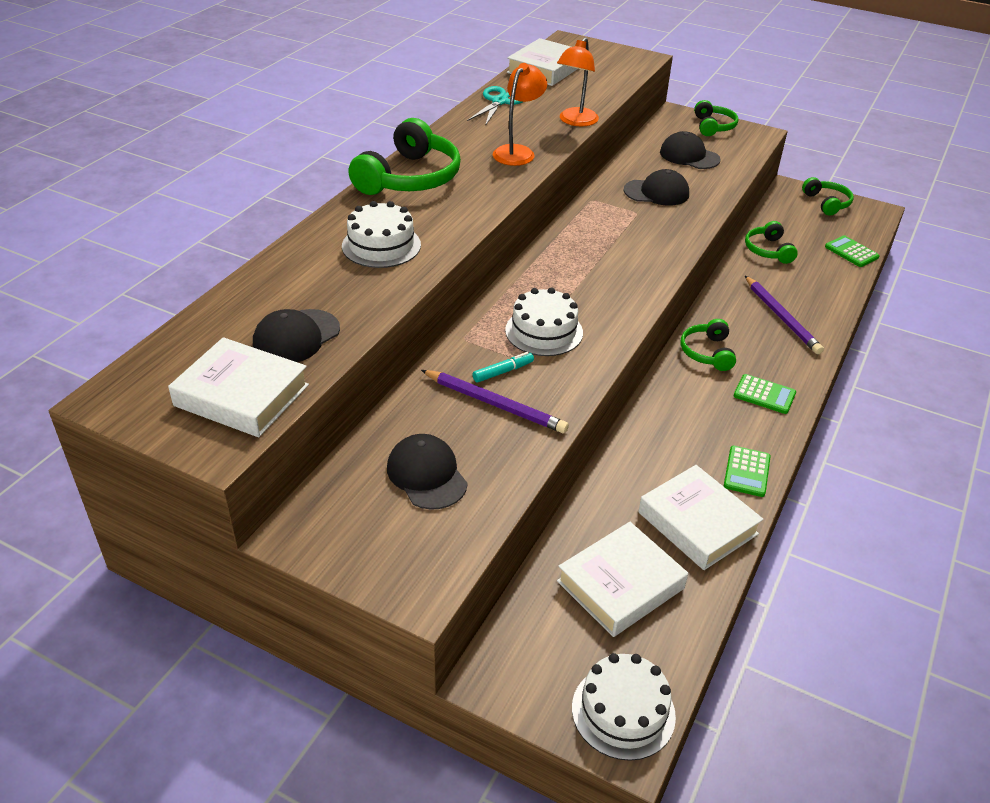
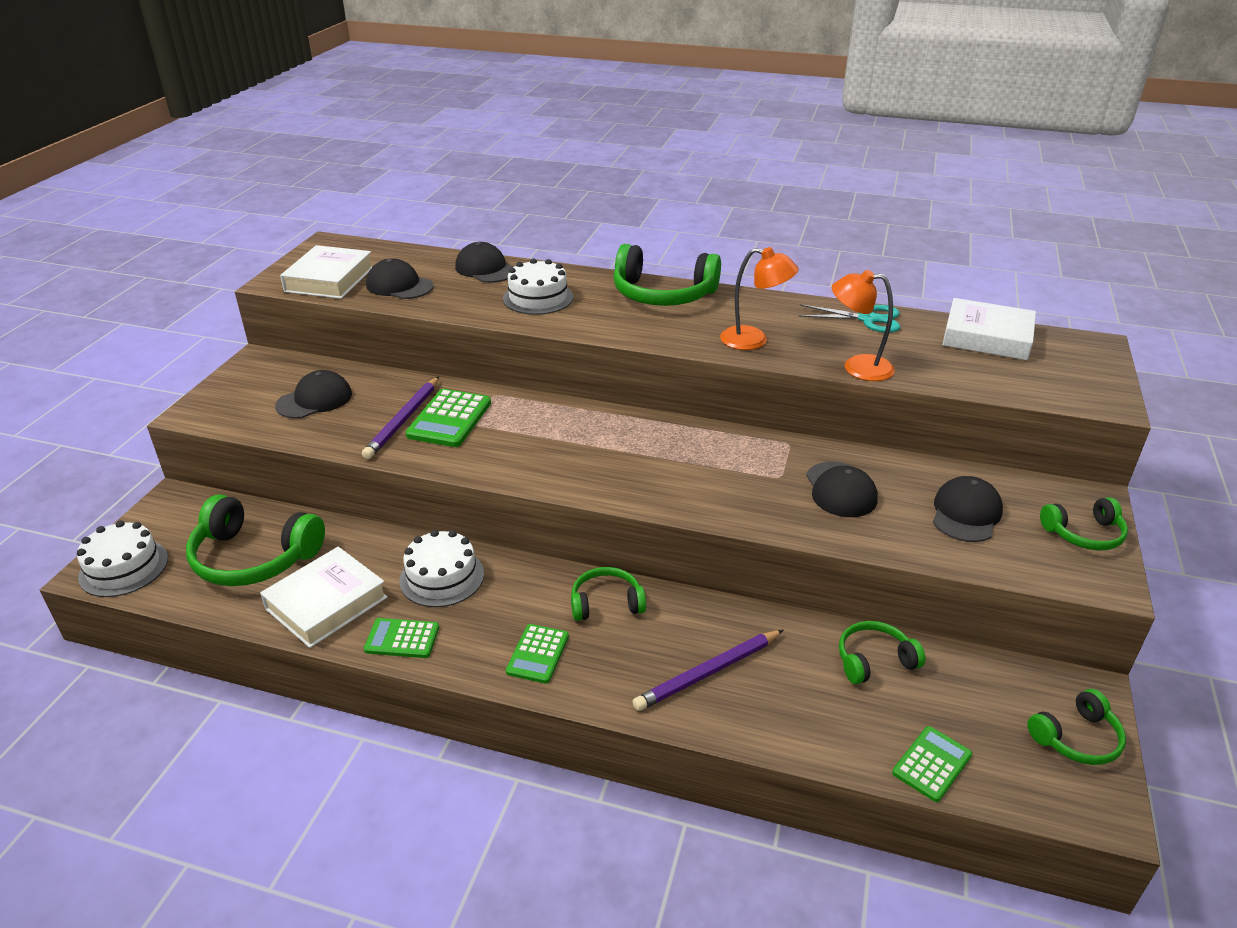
camera: 80 degrees right, 5 degrees down
turquoise marker [472,352,534,383] -> green calculator [406,389,491,447]
white cake [505,287,583,356] -> white cake moved to [399,530,484,607]
white book [557,522,688,637] -> green headphones [186,495,325,586]
none -> black cap [455,242,514,283]

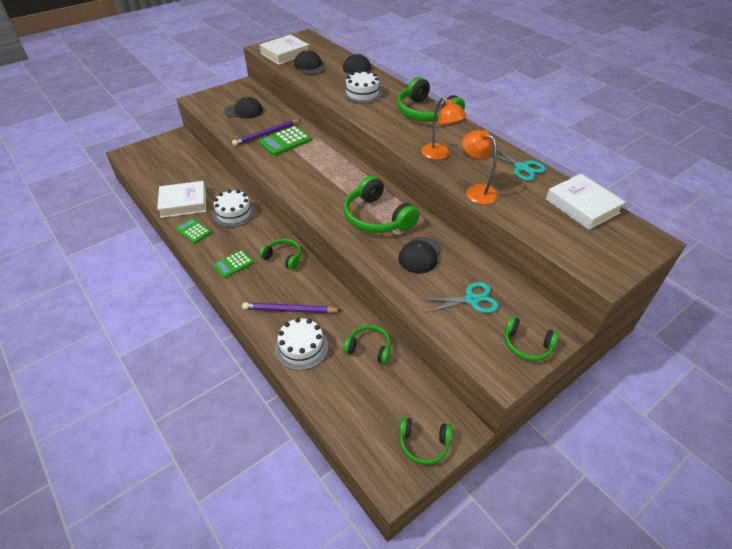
camera: 35 degrees right, 10 degrees up
white cake [77,521,168,597] -> white cake moved to [275,318,328,371]
green headphones [186,495,325,586] -> green headphones moved to [343,176,419,233]
green calculator [892,726,972,802] -> none
black cap [933,476,1003,542] -> turquoise scissors [420,282,499,313]

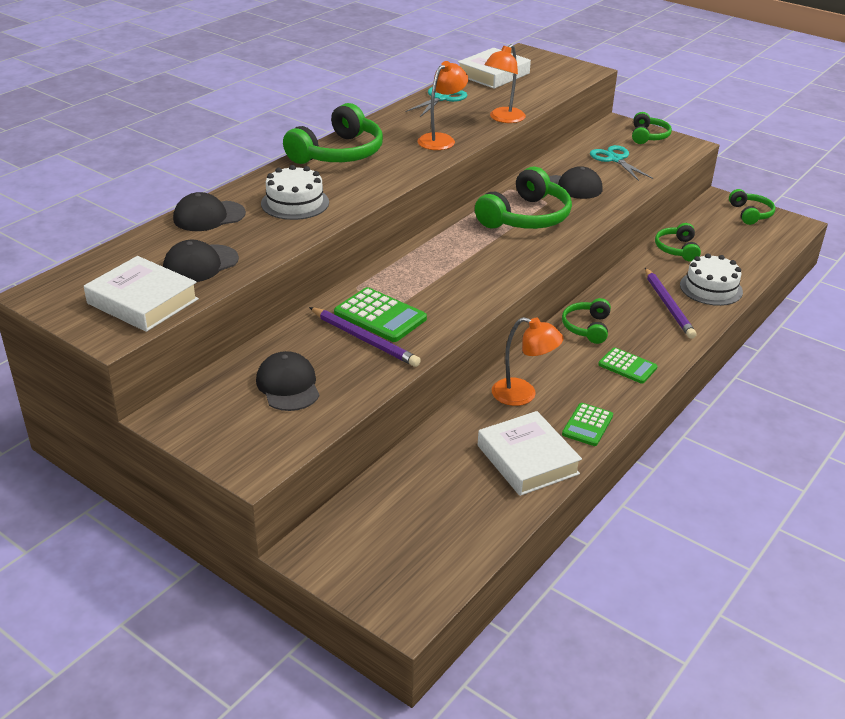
camera: 105 degrees left, 10 degrees down
white cake [213,190,255,227] -> orange lamp [492,317,563,406]

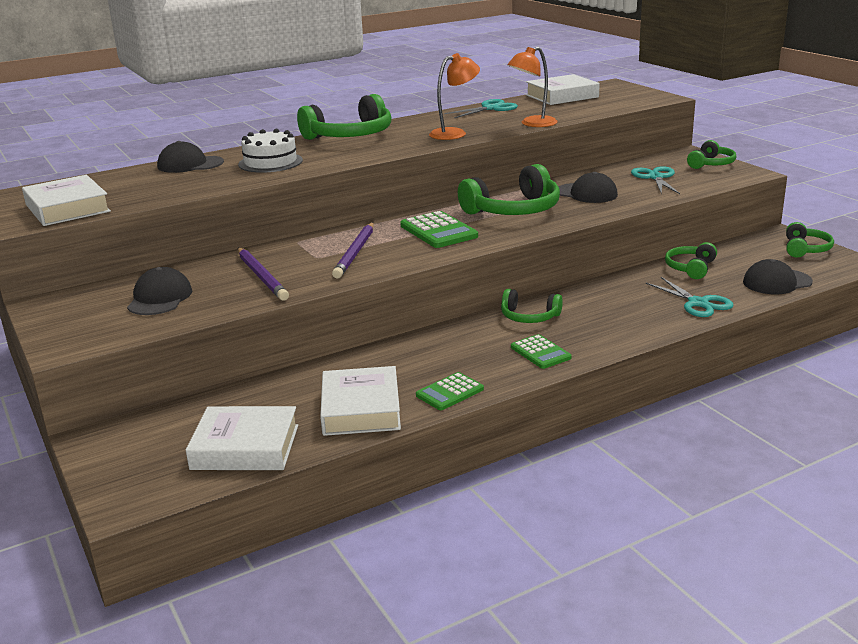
camera: 25 degrees right, 10 degrees down
black cap [163,240,239,282] -> black cap moved to [743,259,813,294]
green calculator [334,287,427,342] -> green calculator moved to [400,211,478,248]
orange lamp [492,317,563,406] -> none
green headphones [562,298,611,344] -> green headphones turned 105 degrees counterclockwise [501,289,563,323]
purple pencil [645,268,697,339] -> purple pencil moved to [332,223,374,279]
white cake [680,254,743,306] -> turquoise scissors [646,277,734,317]
none -> white book [186,406,298,470]

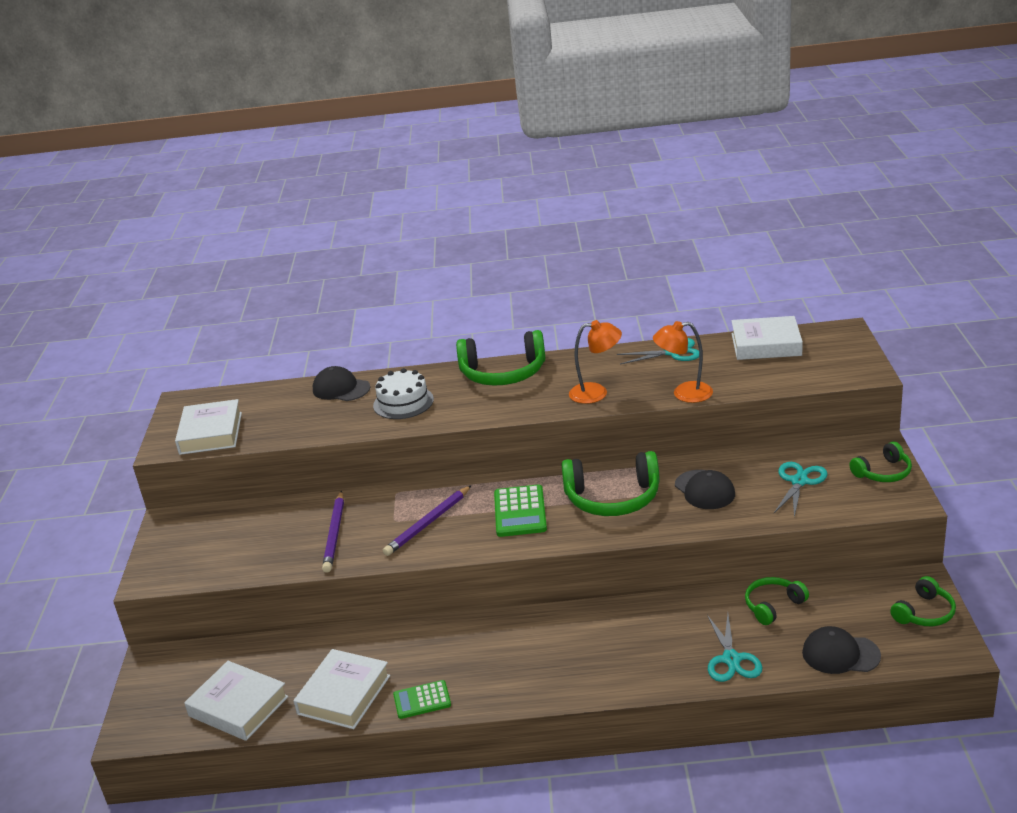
camera: 30 degrees right, 5 degrees up
black cap [127,267,192,315] -> none
green headphones [501,289,563,323] -> none
green calculator [511,334,572,369] -> none

